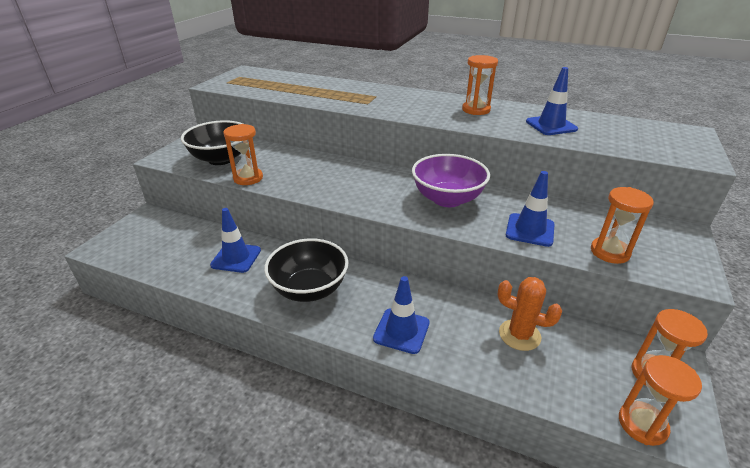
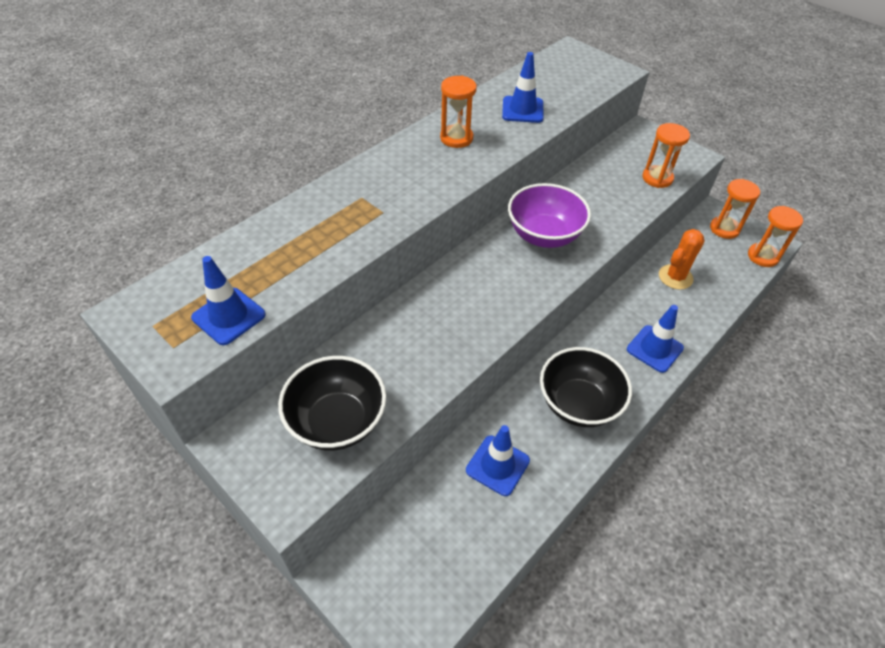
camera: 70 degrees left, 15 degrees up
orange hourglass [223,124,263,185] -> none
blue traffic cone [506,171,554,247] -> blue traffic cone moved to [191,256,266,345]

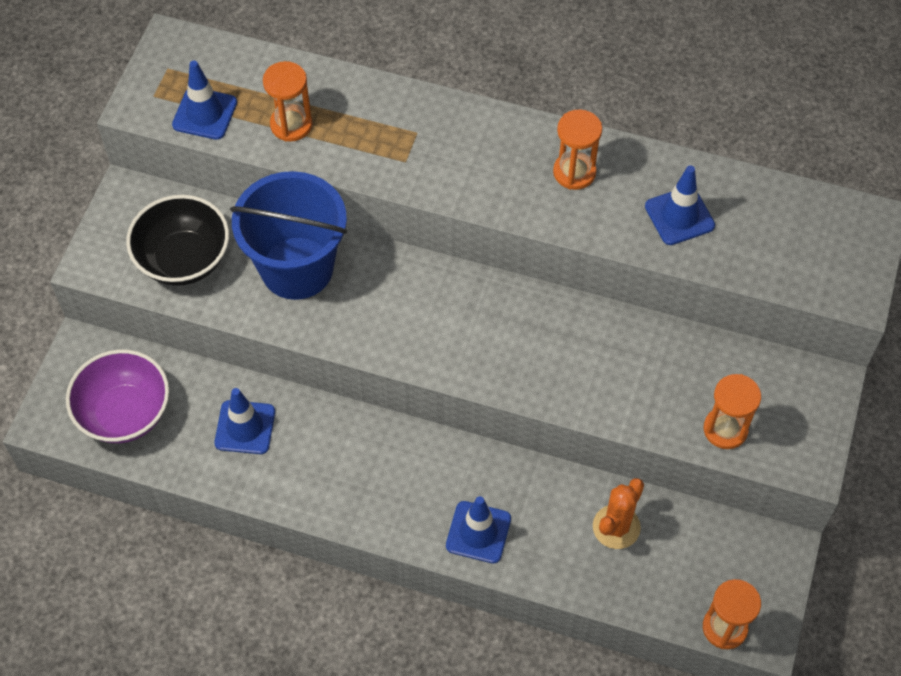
camera: 65 degrees right, 10 degrees up
purple bowl [508,183,591,248] -> purple bowl moved to [66,349,169,443]
black bowl [540,347,632,427] -> none
orange cactus [659,229,705,290] -> orange cactus turned 75 degrees counterclockwise [593,478,644,549]
orange hourglass [710,179,760,239] -> orange hourglass moved to [263,61,312,142]
none -> blue bucket [230,171,347,300]

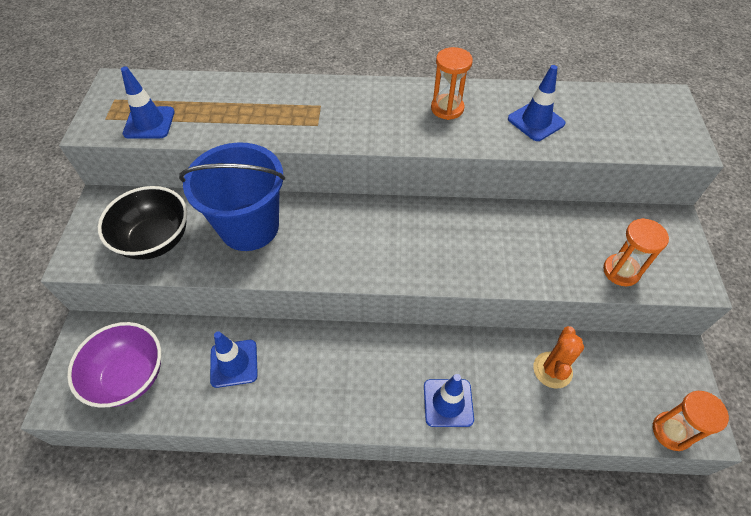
camera: 15 degrees left, 5 degrees down
orange hourglass [263,61,312,142] -> none

